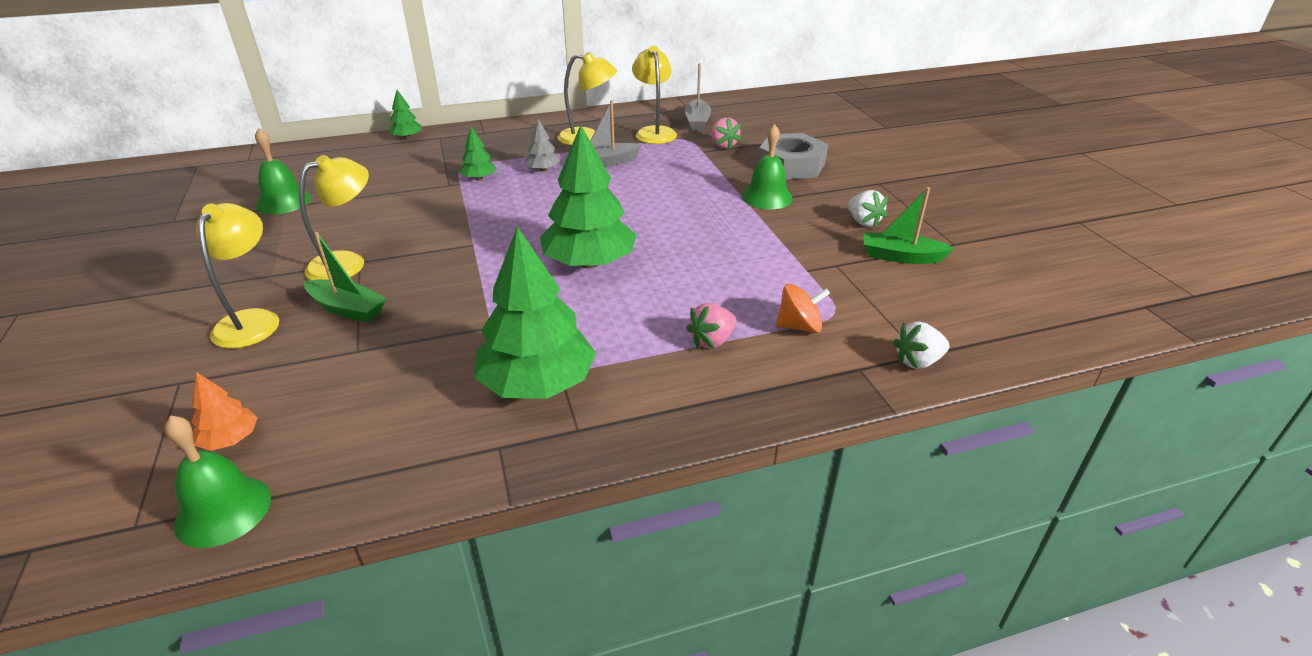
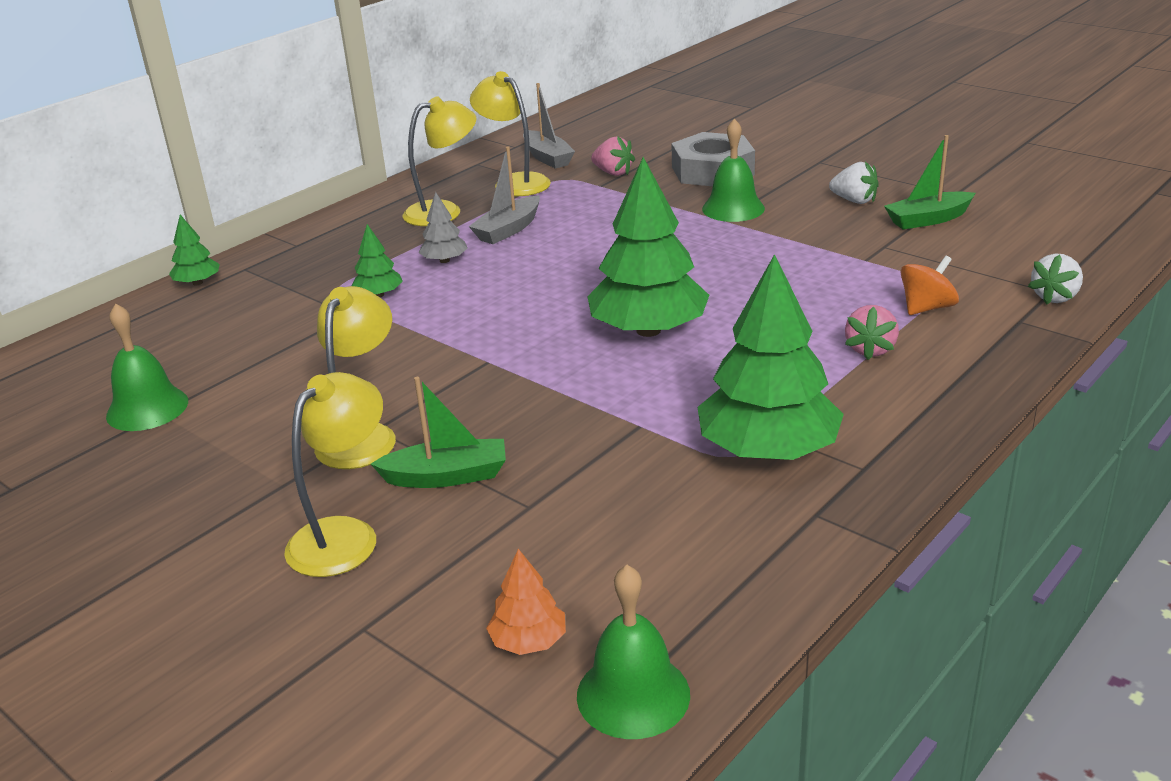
camera: 30 degrees left, 5 degrees down
yellow lamp [196,203,279,349] -> yellow lamp turned 60 degrees clockwise [284,372,383,577]

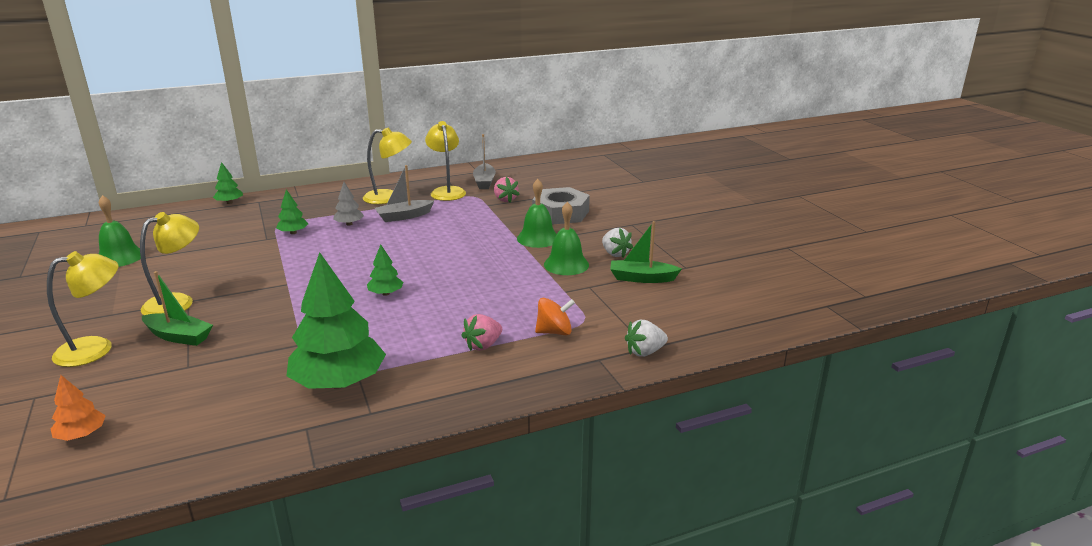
camera: 25 degrees right, 5 degrees down
green bell [577,565,690,739] -> green bell moved to [544,202,589,275]
green tree [587,157,709,337] -> green tree [367,244,404,296], size x0.46

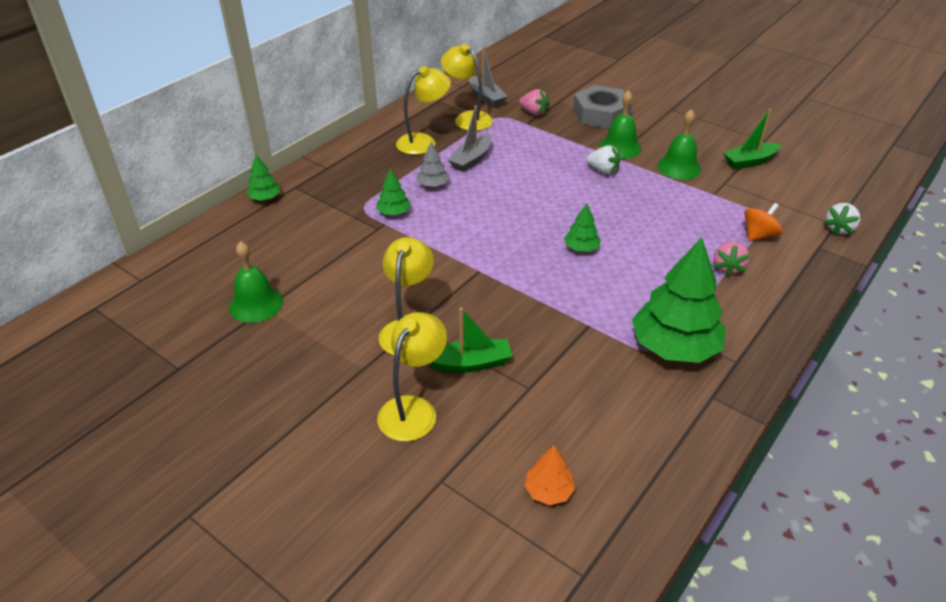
camera: 30 degrees left, 15 degrees up
white strawberry [602,228,633,258] -> white strawberry moved to [586,145,620,175]

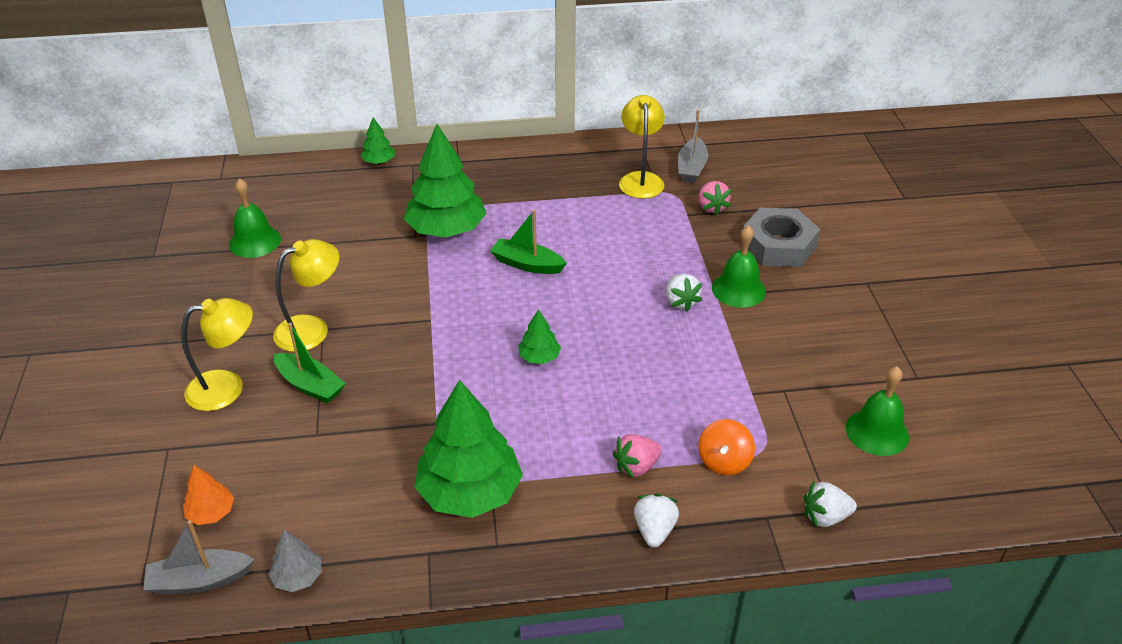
camera: 45 degrees right, 0 degrees up
green tree [376,168,411,215] -> green tree [403,124,487,237], size x2.18
yellow lamp [396,66,451,155] -> none
grey tree [417,142,450,187] -> grey tree moved to [269,530,322,592]
grey boat [448,105,492,172] -> grey boat moved to [143,520,255,595]
green bell [657,109,701,180] -> green bell moved to [846,366,909,456]
green boat [723,109,781,169] -> green boat moved to [490,210,567,274]
orange spinning top [744,203,782,241] -> orange spinning top turned 105 degrees clockwise [698,419,755,475]
none -> white strawberry [634,493,679,548]

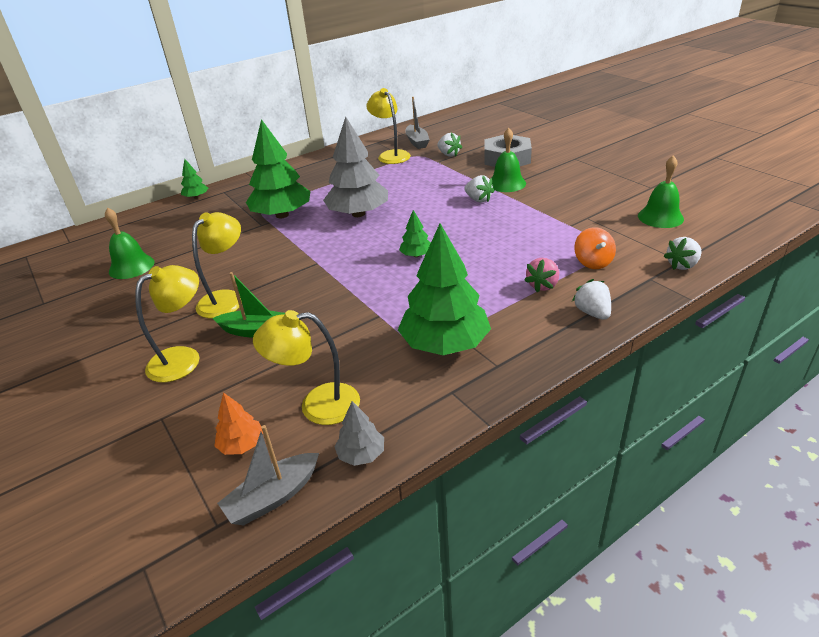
camera: 25 degrees left, 5 degrees down
green boat [490,210,567,274] -> grey tree [323,116,388,217]
pink strawberry [698,181,731,216] -> white strawberry [437,133,462,157]
none -> yellow lamp [253,310,360,425]

